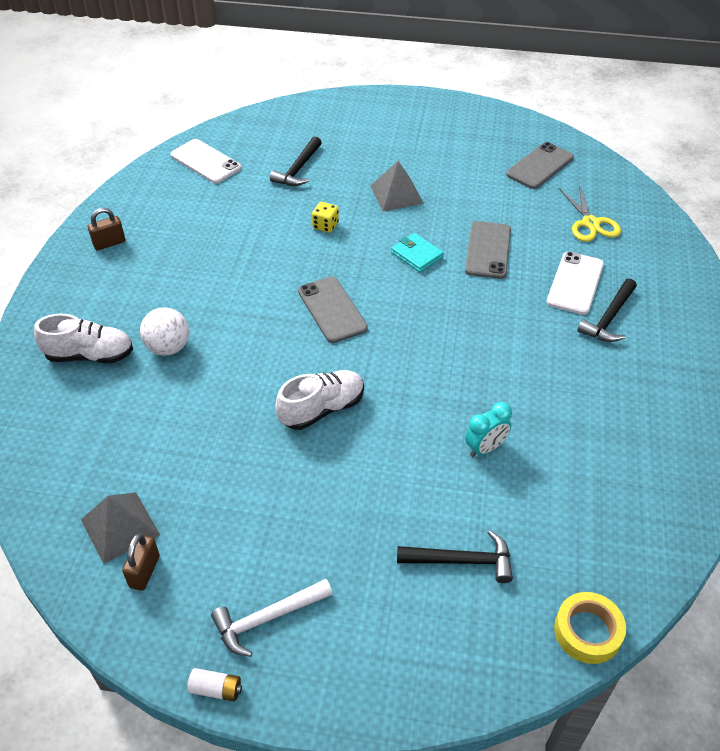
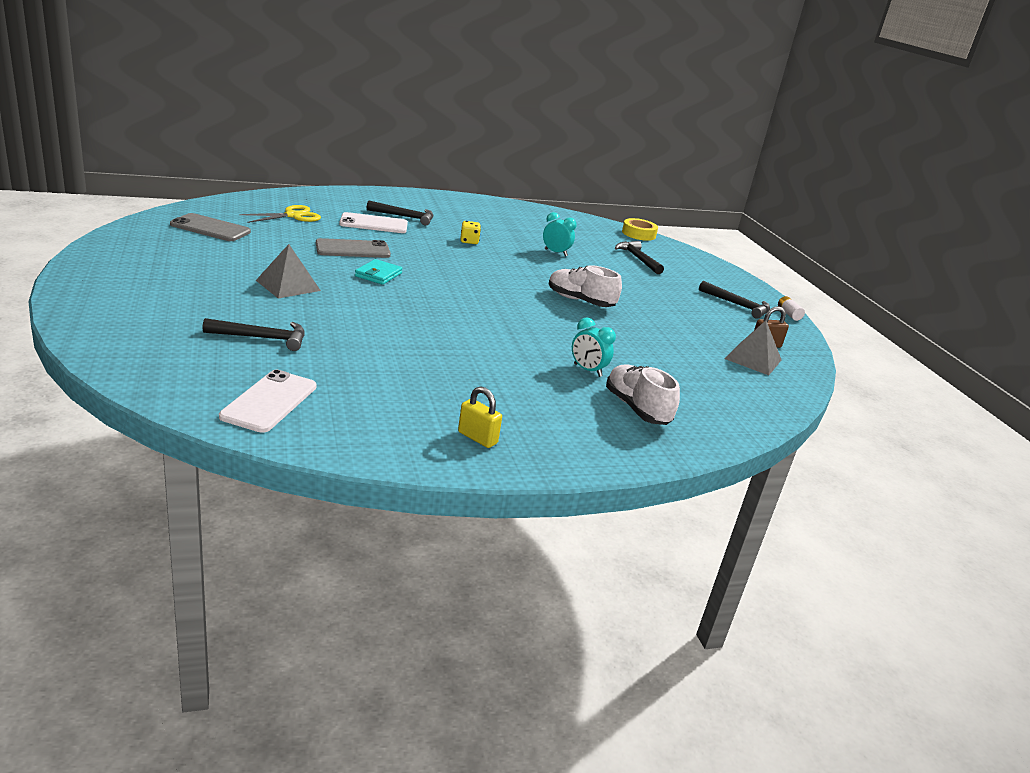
camera: 120 degrees left, 20 degrees down
brown padlock [88,208,125,250] -> yellow padlock [458,387,502,448]
white ball [140,308,189,356] -> turquoise clock [572,317,616,377]
white hammer [211,579,333,657] -> black hammer [699,281,770,319]
grey phone [298,276,368,343] -> none
yellow dice [312,202,339,233] -> yellow dice moved to [460,221,481,244]

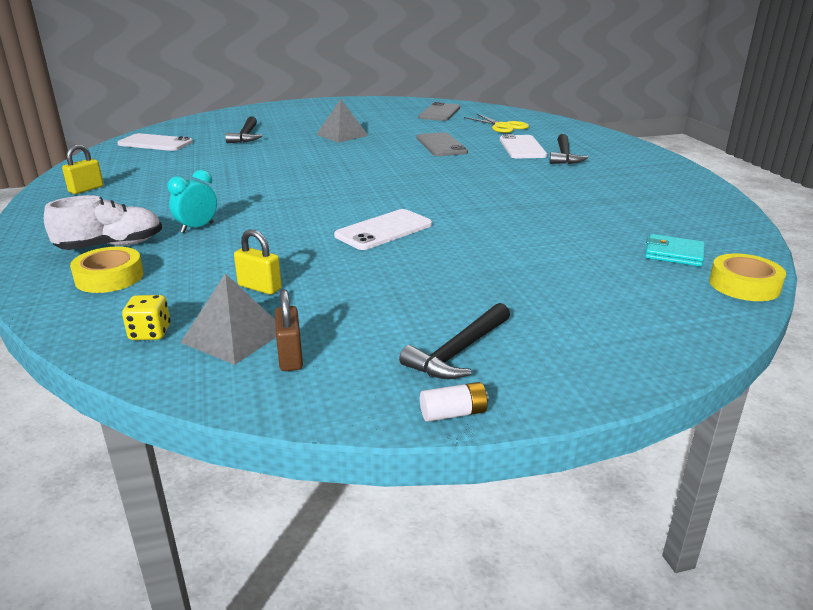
camera: 95 degrees right, 0 degrees up
turquoise wallet [355,259,402,285] -> turquoise wallet moved to [645,234,705,267]
yellow dice [460,221,481,244] -> yellow dice moved to [122,295,170,340]
turquoise clock [543,212,577,256] -> none
white shoe [549,265,622,307] -> white phone [334,209,432,250]
black hammer [615,241,664,274] -> none
none -> yellow tape [70,247,144,293]
none -> yellow padlock [234,229,282,295]

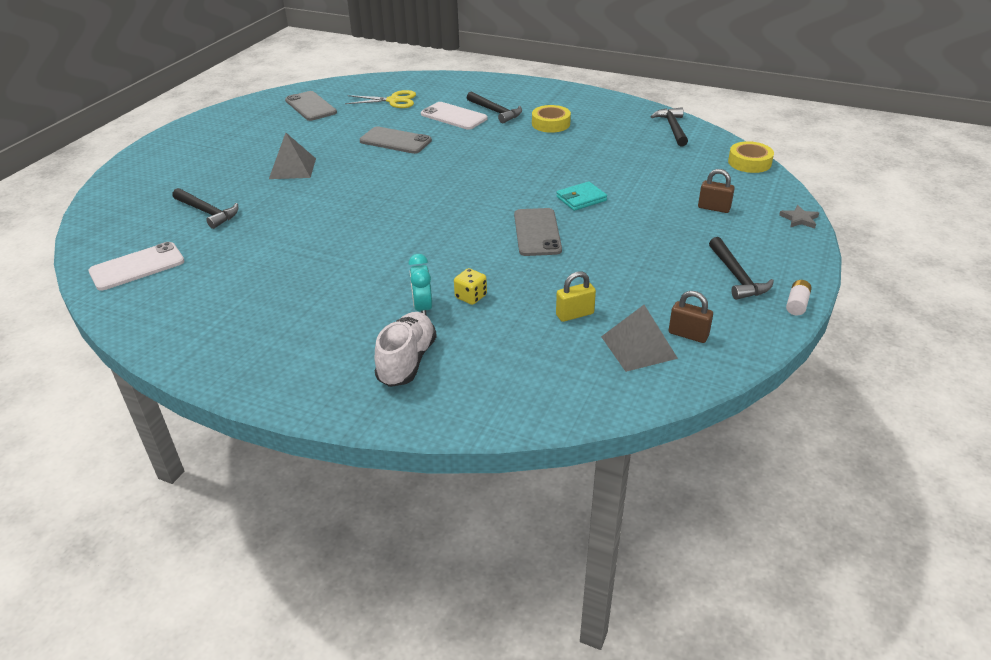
camera: 50 degrees left, 10 degrees up
yellow padlock [62,144,104,194] -> none
yellow tape [70,247,144,293] -> yellow tape moved to [532,105,571,133]
yellow dice [122,295,170,340] -> yellow dice moved to [454,268,487,305]
white phone [334,209,432,250] -> grey phone [514,208,562,256]
turquoise wallet [645,234,705,267] -> turquoise wallet moved to [556,181,607,211]
none -> black hammer [650,107,688,146]
none -> brown padlock [698,169,735,213]
none -> grey star [779,205,819,229]

